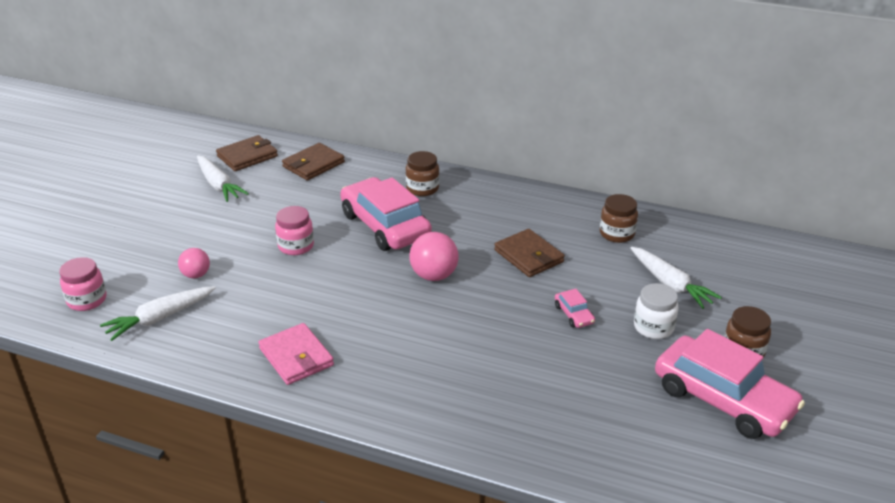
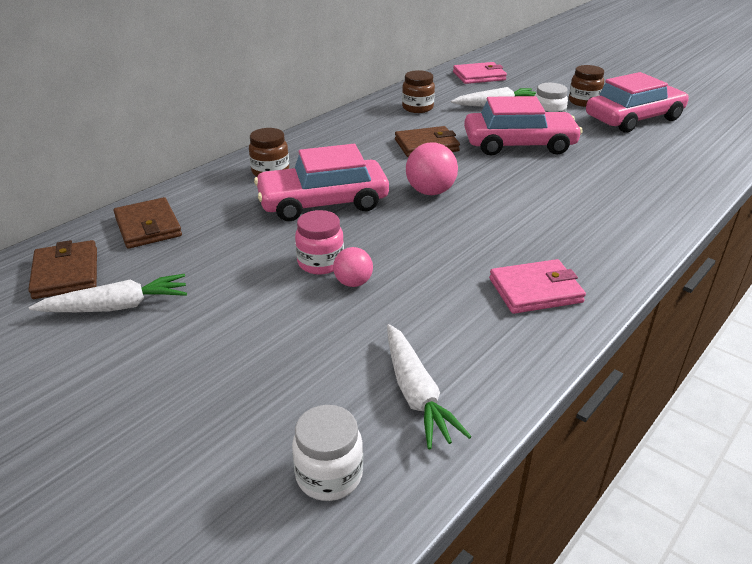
camera: 70 degrees left, 0 degrees up
pink jar [59,257,106,311] -> white jar [292,405,363,501]
pink ball [178,248,210,279] -> pink ball moved to [333,247,373,287]
pink car [555,289,595,328] -> pink car [464,96,583,156], size x2.45
none -> pink wallet [453,62,507,84]

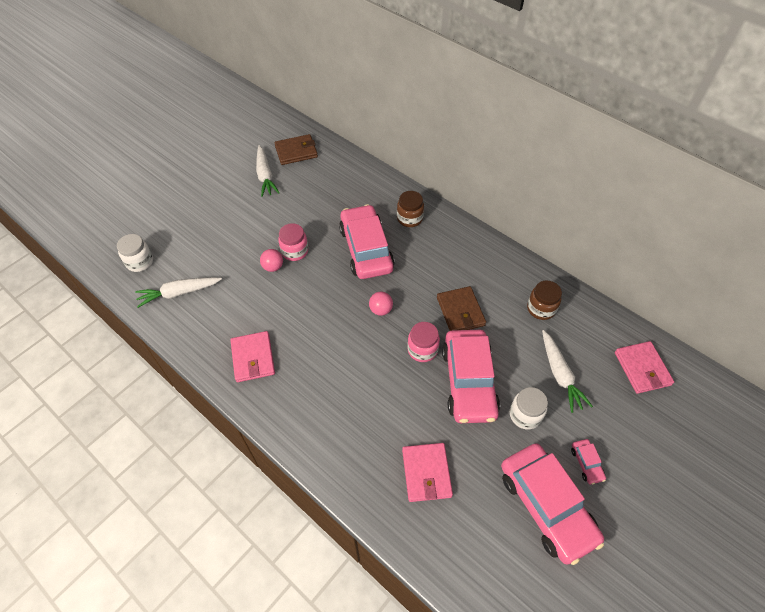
camera: 90 degrees right, 20 degrees up
brown wallet [113,197,182,249] -> none
pink ball [406,142,458,195] -> pink ball [369,292,393,316], size x0.63
brown jar [569,65,604,107] -> pink car [571,439,606,484]
none -> pink wallet [402,443,453,502]
none -> pink jar [407,322,440,362]

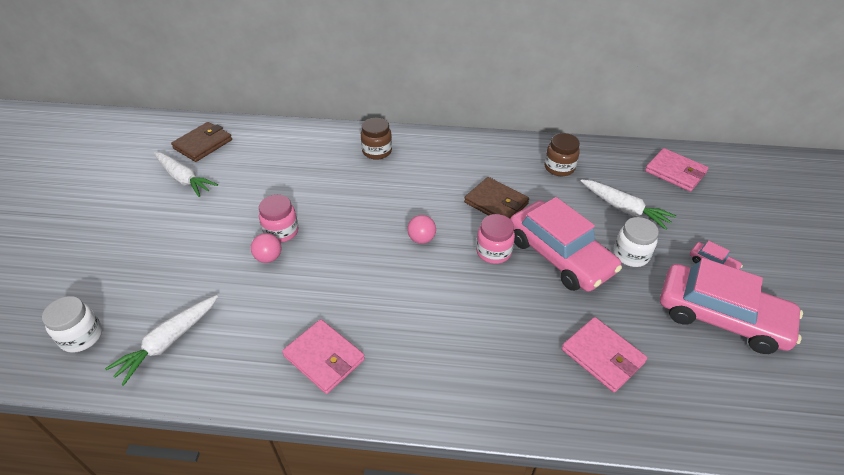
camera: 35 degrees left, 10 degrees down
pink car [339,204,395,279] -> none

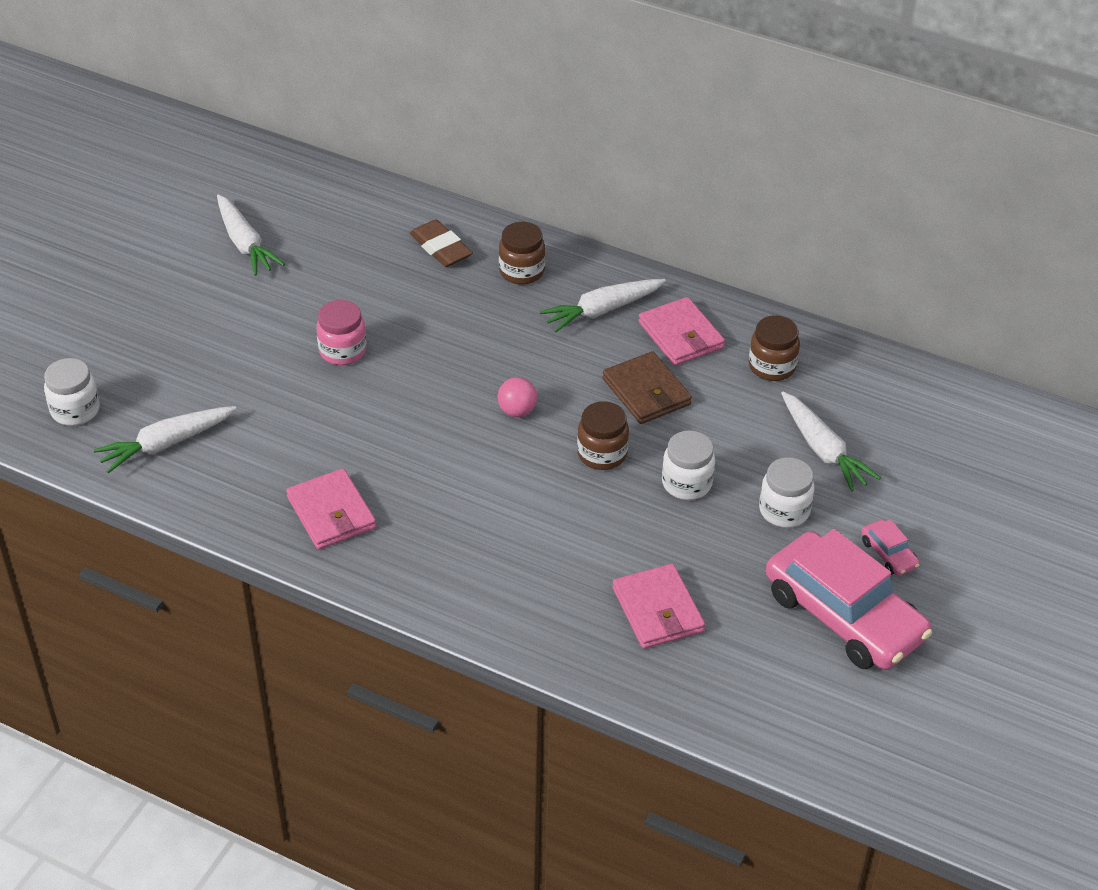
camera: 20 degrees right, 0 degrees up
brown wallet [171,122,232,162] -> none
pink ball [251,233,282,263] -> none
pink jar [476,214,515,264] -> brown jar [577,401,629,470]
pink car [510,197,622,292] -> white jar [662,430,715,500]
pink wallet [645,148,709,192] -> pink wallet moved to [638,297,725,365]
none -> brown eraser [410,219,473,267]
none -> white carrot [540,279,666,333]

